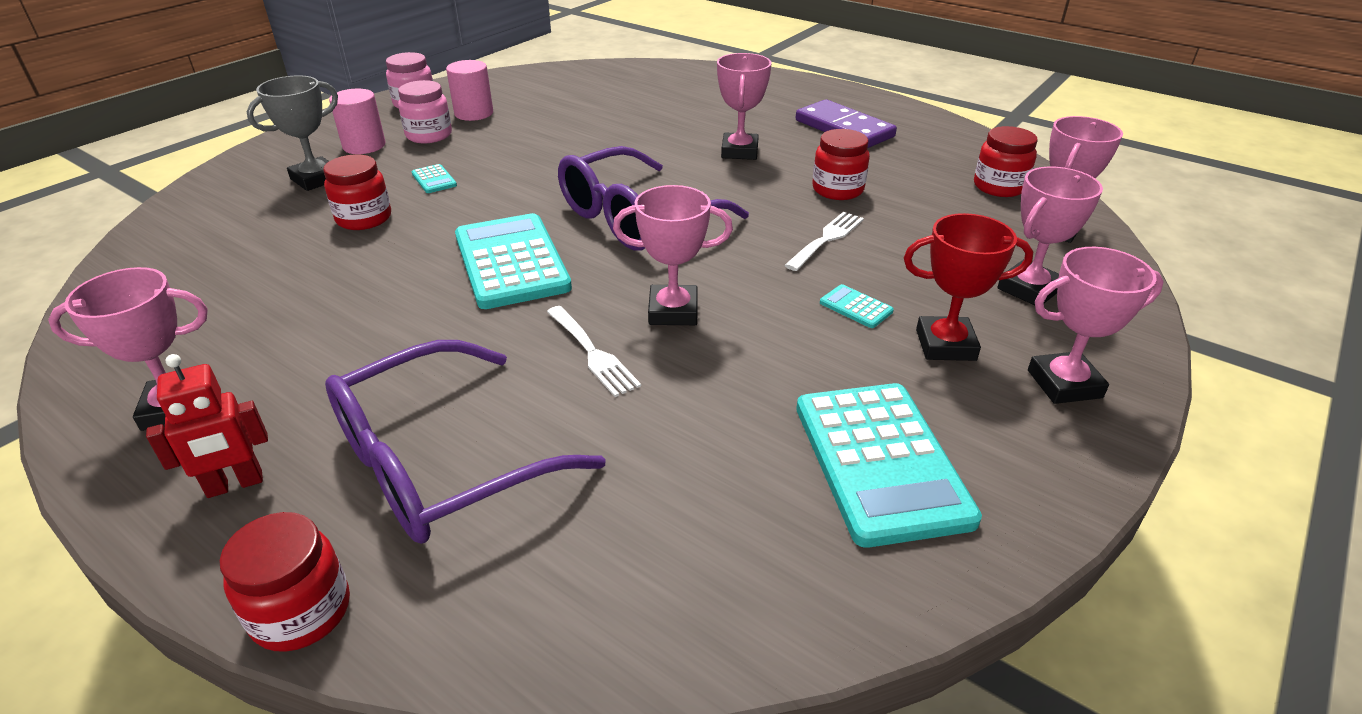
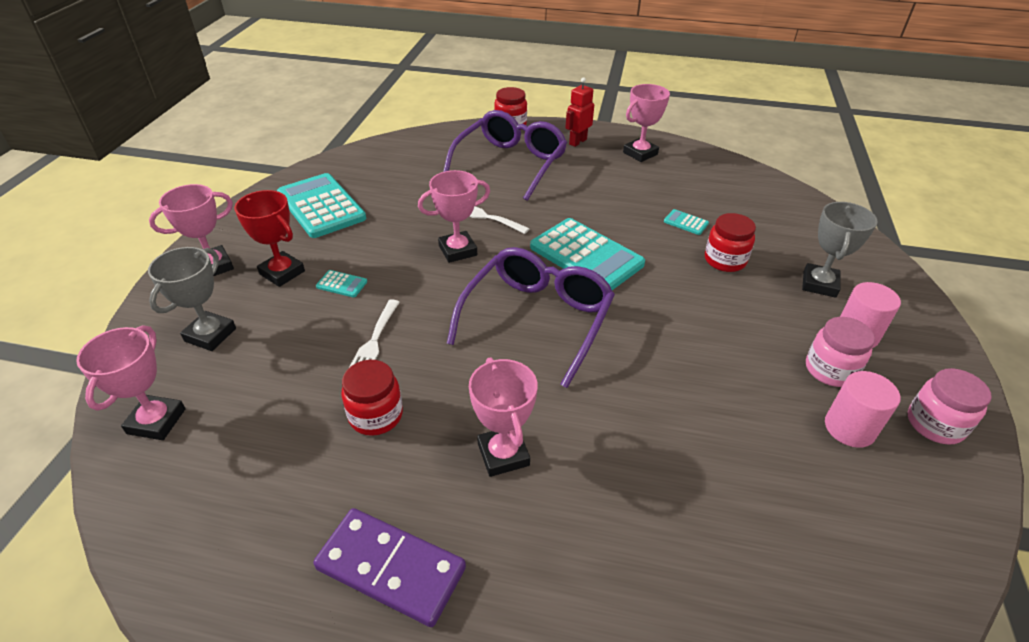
camera: 155 degrees right, 5 degrees up
turquoise calculator [412,164,457,193] -> turquoise calculator moved to [664,209,709,235]
red trophy [904,213,1033,361] -> red trophy turned 60 degrees clockwise [234,190,305,287]
red jar [974,126,1038,197] -> none
pink trophy [997,167,1103,305] -> grey trophy [148,247,236,351]

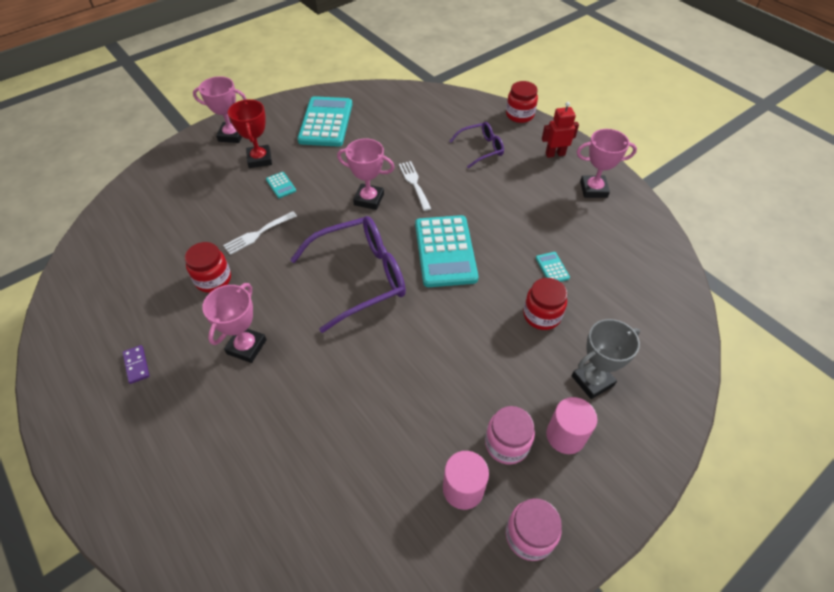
camera: 40 degrees right, 10 degrees up
pink trophy [76,325,186,440] -> none
grey trophy [148,247,236,351] -> none
purple domino [313,508,466,627] -> purple domino [122,345,150,384], size x0.46
purple glasses [443,110,567,201] -> purple glasses [449,122,504,168], size x0.54

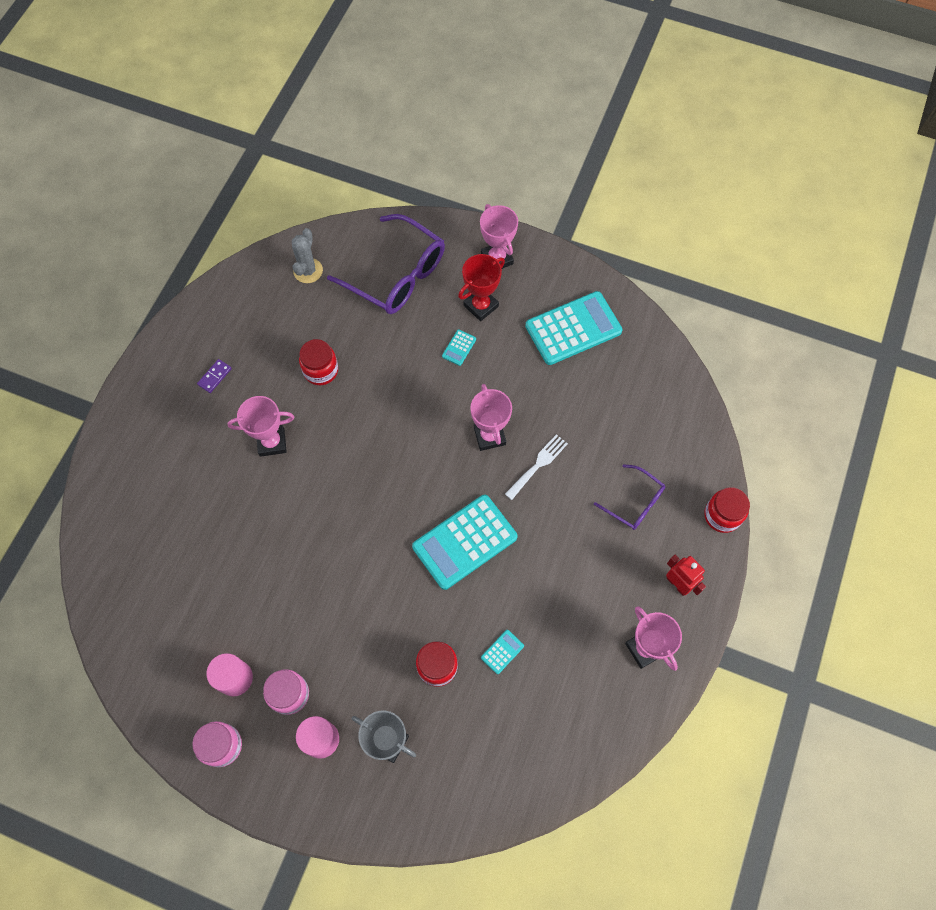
camera: 60 degrees right, 15 degrees up
white fork [223,211,297,255] -> none
purple glasses [290,216,406,333] -> purple glasses moved to [327,214,445,314]
none -> grey cactus [292,228,323,283]

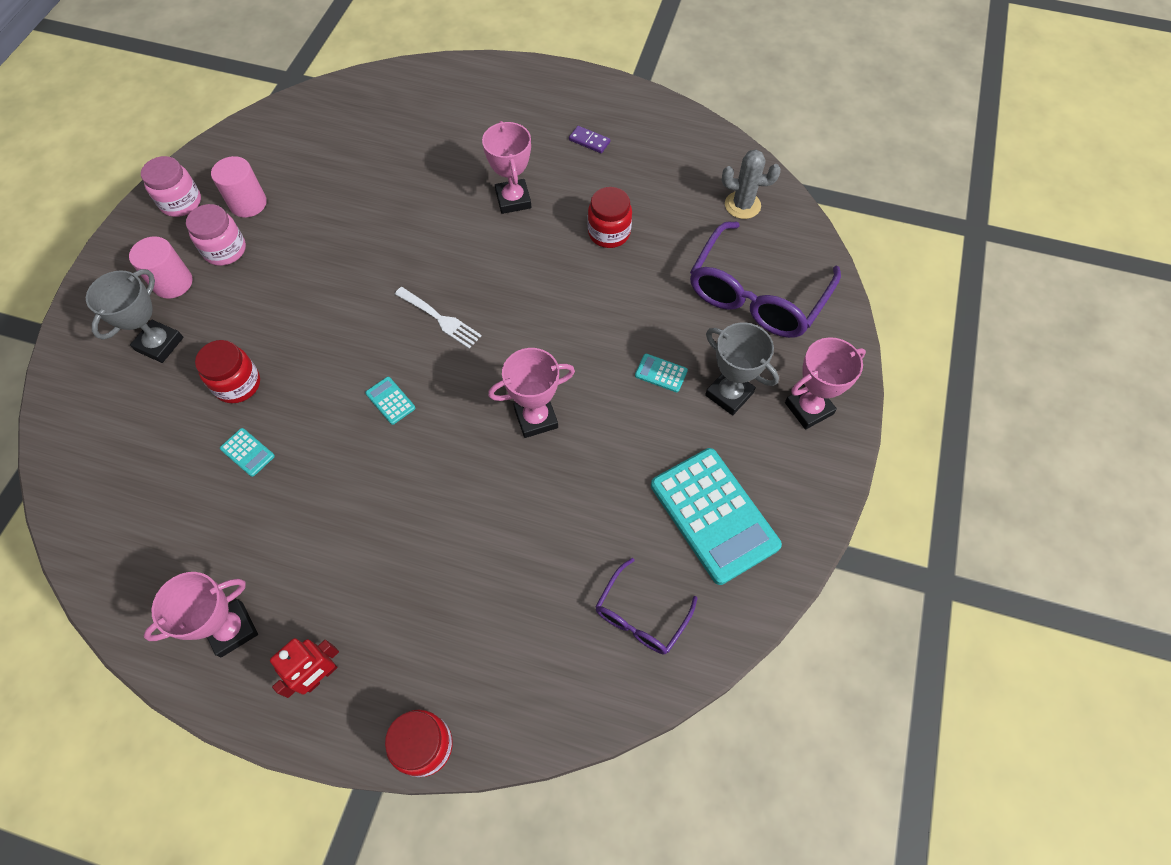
camera: 85 degrees right, 5 degrees down
turquoise calculator [412,495,518,590] -> turquoise calculator [365,377,415,425], size x0.41
red trophy [458,254,505,321] -> grey trophy [705,322,779,415]
white fork [505,434,568,500] -> white fork moved to [395,287,482,349]
purple glasses [594,464,665,530] -> purple glasses moved to [595,558,697,655]

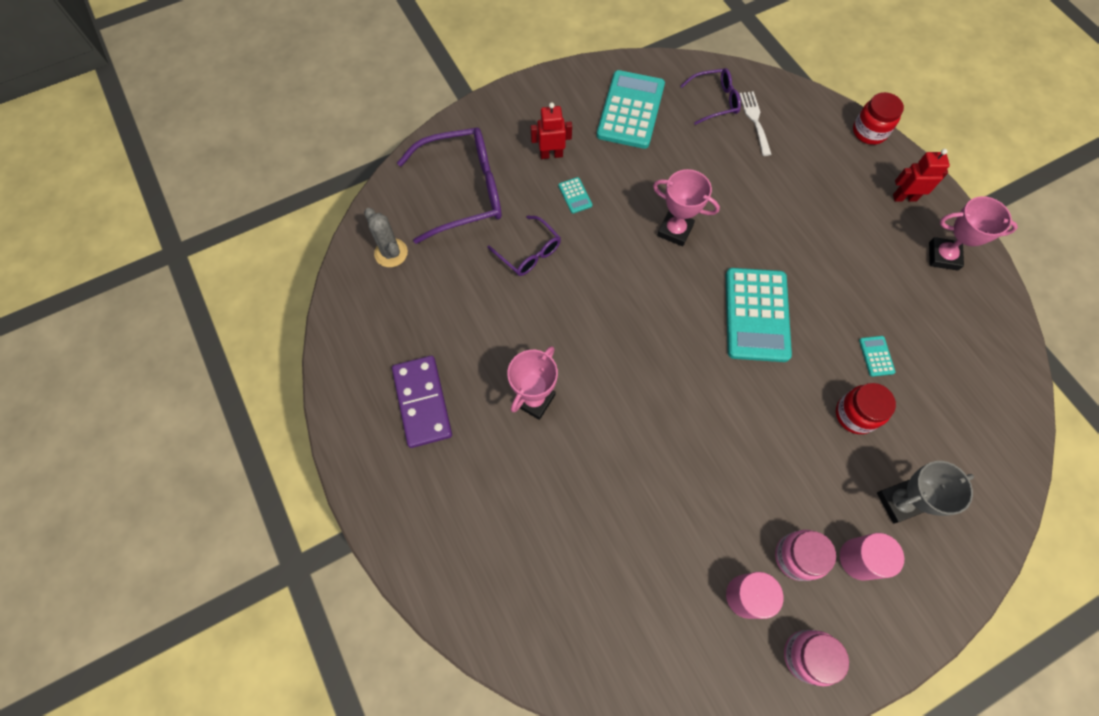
camera: 135 degrees left, 5 degrees up
turquoise calculator [365,377,415,425] -> turquoise calculator [726,268,792,362], size x2.45
white fork [395,287,482,349] -> white fork moved to [739,91,772,156]
purple domino [569,126,610,153] -> purple domino [392,356,452,448], size x2.17
red jar [588,187,632,248] -> none
grey trophy [705,322,779,415] -> red robot [531,102,572,159]
pink trophy [785,337,866,429] -> none
none -> purple glasses [487,216,561,276]

